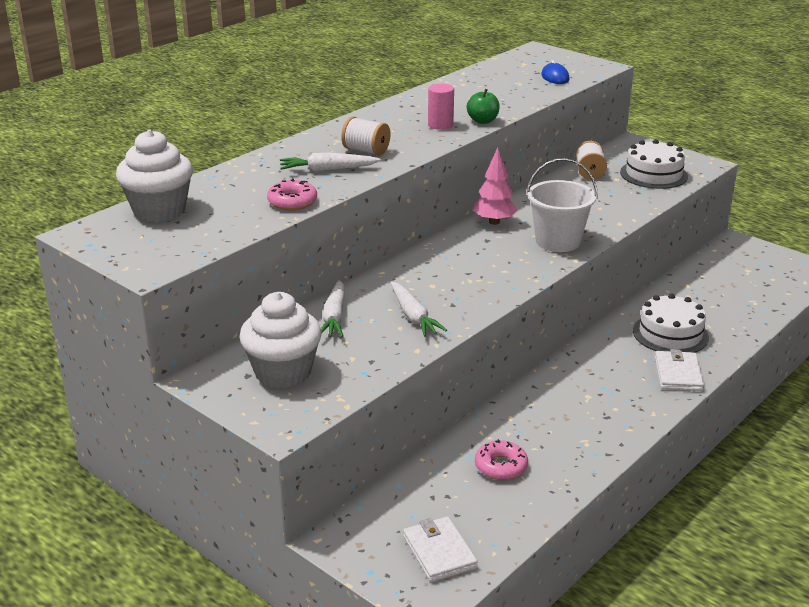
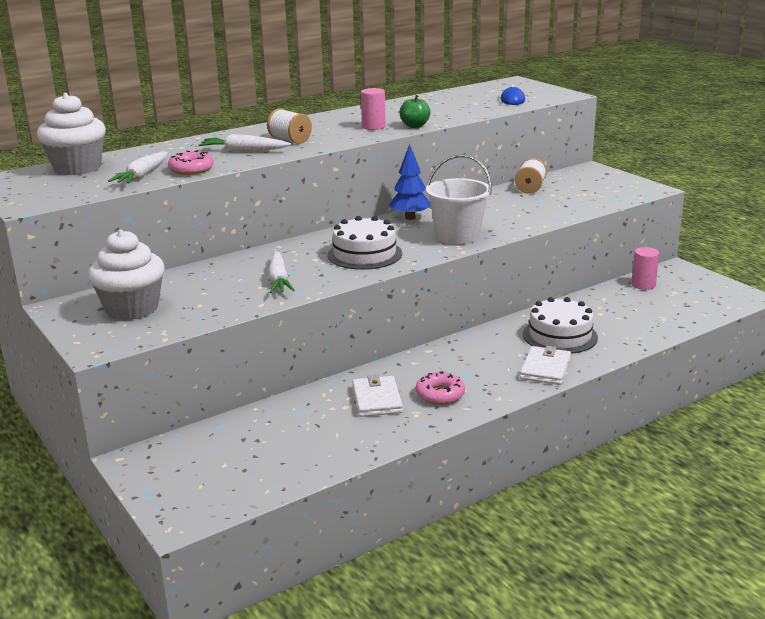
camera: 15 degrees right, 5 degrees down
white carrot [321,280,345,337] -> white carrot moved to [108,152,168,184]
white wallet [403,516,478,582] -> white wallet moved to [352,375,403,417]
pink tree [473,148,517,225] -> blue tree [389,144,430,220]
pink donut [475,439,528,480] -> pink donut moved to [416,371,465,405]
white cake [620,139,688,189] -> white cake moved to [327,216,402,270]
none -> pink cylinder [631,247,659,290]

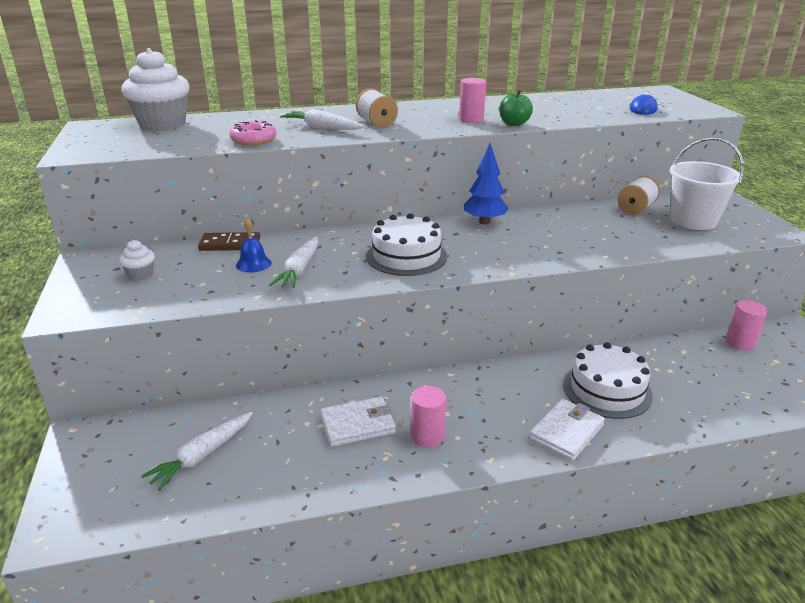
camera: 20 degrees right, 5 degrees up
white cupcake [88,230,165,320] -> white cupcake [119,240,155,281], size x0.45
white carrot [108,152,168,184] -> white carrot moved to [141,412,253,491]
white wallet [352,375,403,417] -> white wallet turned 60 degrees clockwise [320,397,396,447]
pink donut [416,371,465,405] -> pink cylinder [411,386,446,448]
white bucket [426,154,492,245] -> white bucket moved to [670,137,744,230]
none -> brown domino [198,232,260,251]
none -> blue bell [236,219,272,273]

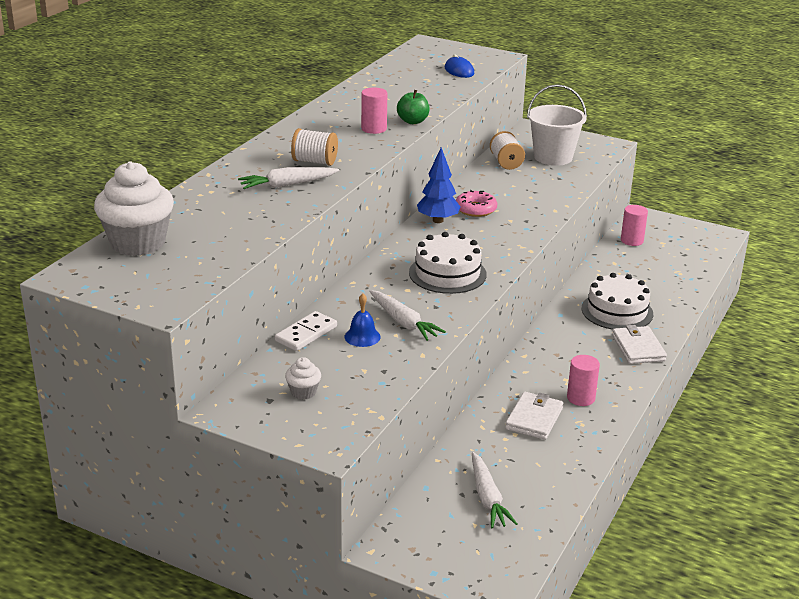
camera: 50 degrees left, 0 degrees up
brown domino [198,232,260,251] -> white domino [275,311,337,351]
pink donut [229,120,277,145] -> pink donut moved to [456,190,497,217]

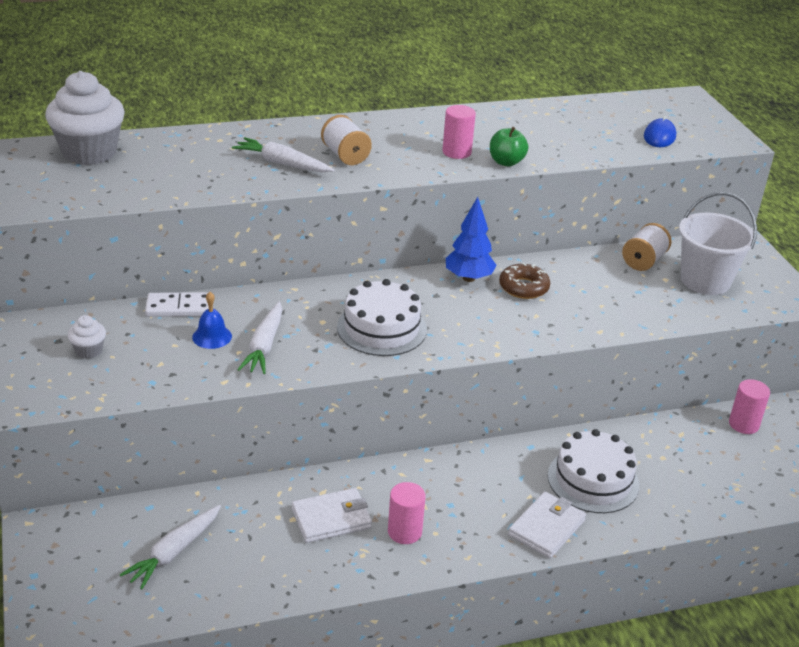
camera: 45 degrees right, 5 degrees up
pink donut [456,190,497,217] -> brown donut [499,263,550,299]

